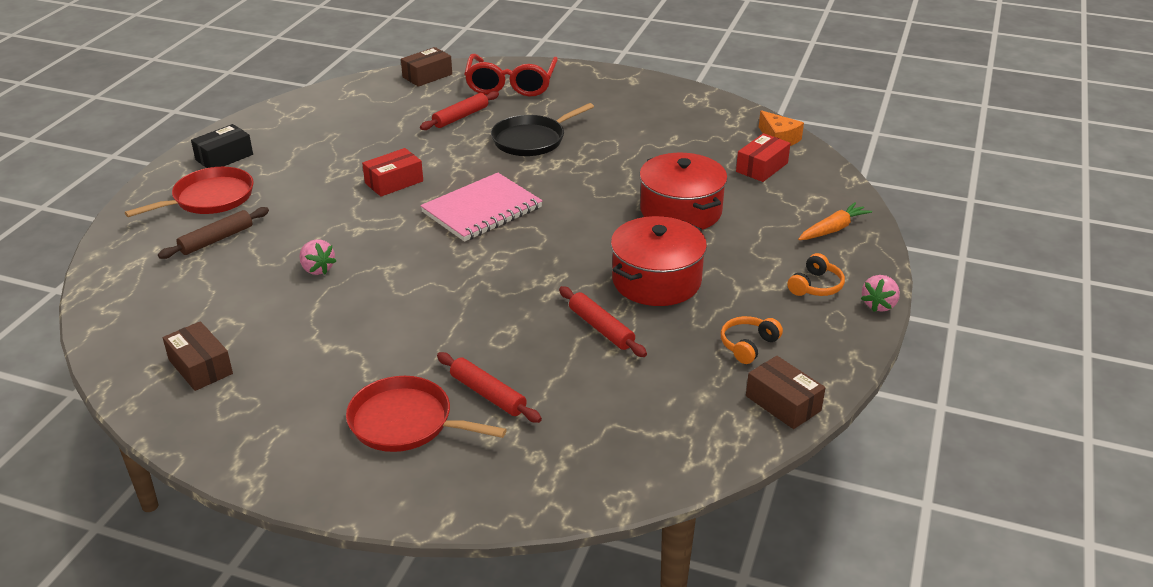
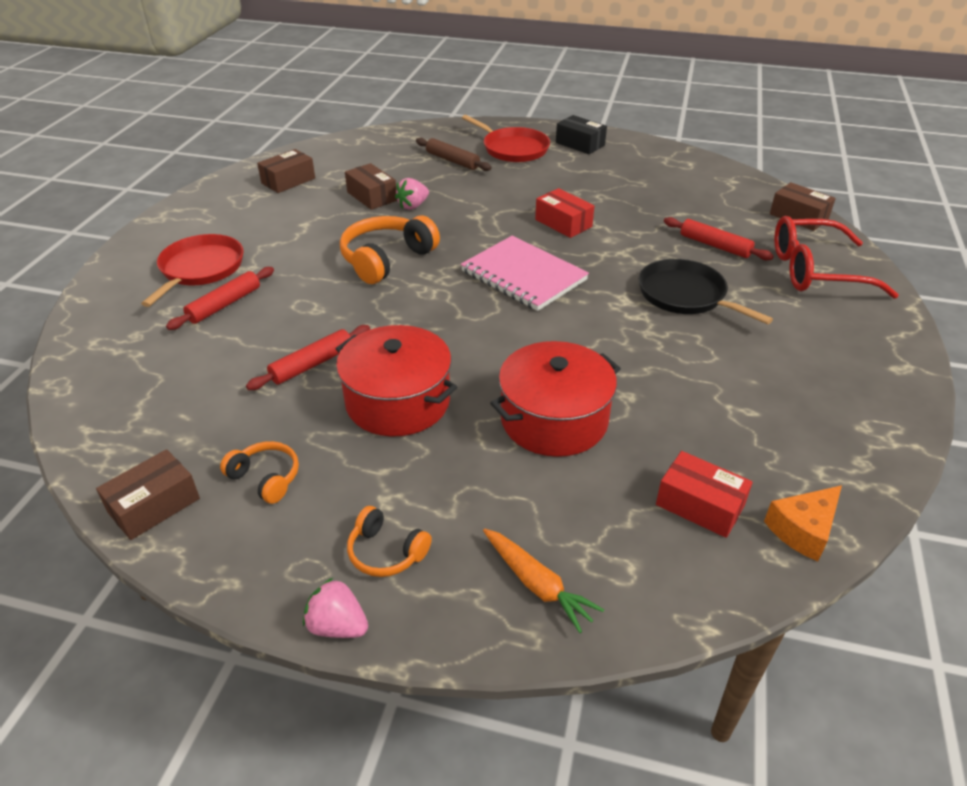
camera: 85 degrees right, 5 degrees up
none -> orange headphones [340,216,440,284]
none -> brown box [345,163,397,210]

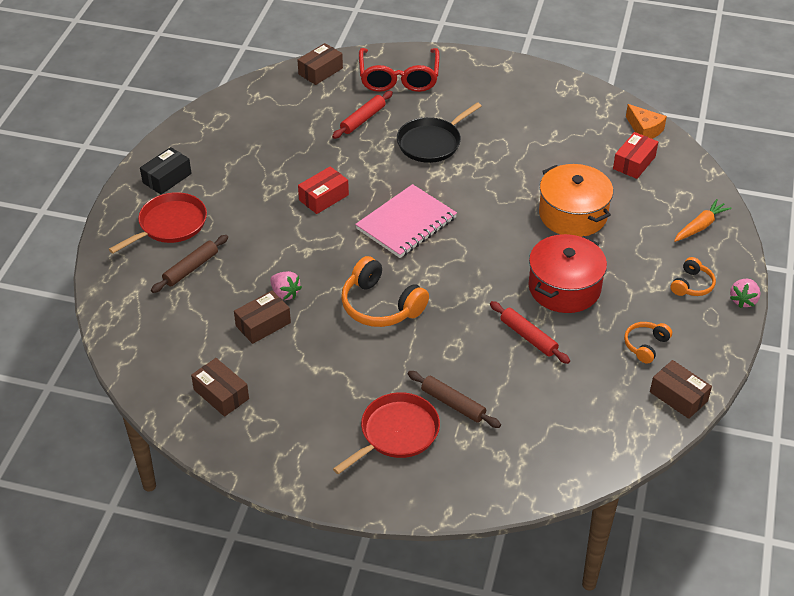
camera: 90 degrees left, 5 degrees up
red pan [141,234,244,307] -> red pan turned 120 degrees clockwise [333,392,440,474]
red rolling pin [166,267,274,330] -> brown rolling pin [408,371,501,428]
red pot [490,341,621,457] -> orange pot [539,164,613,237]

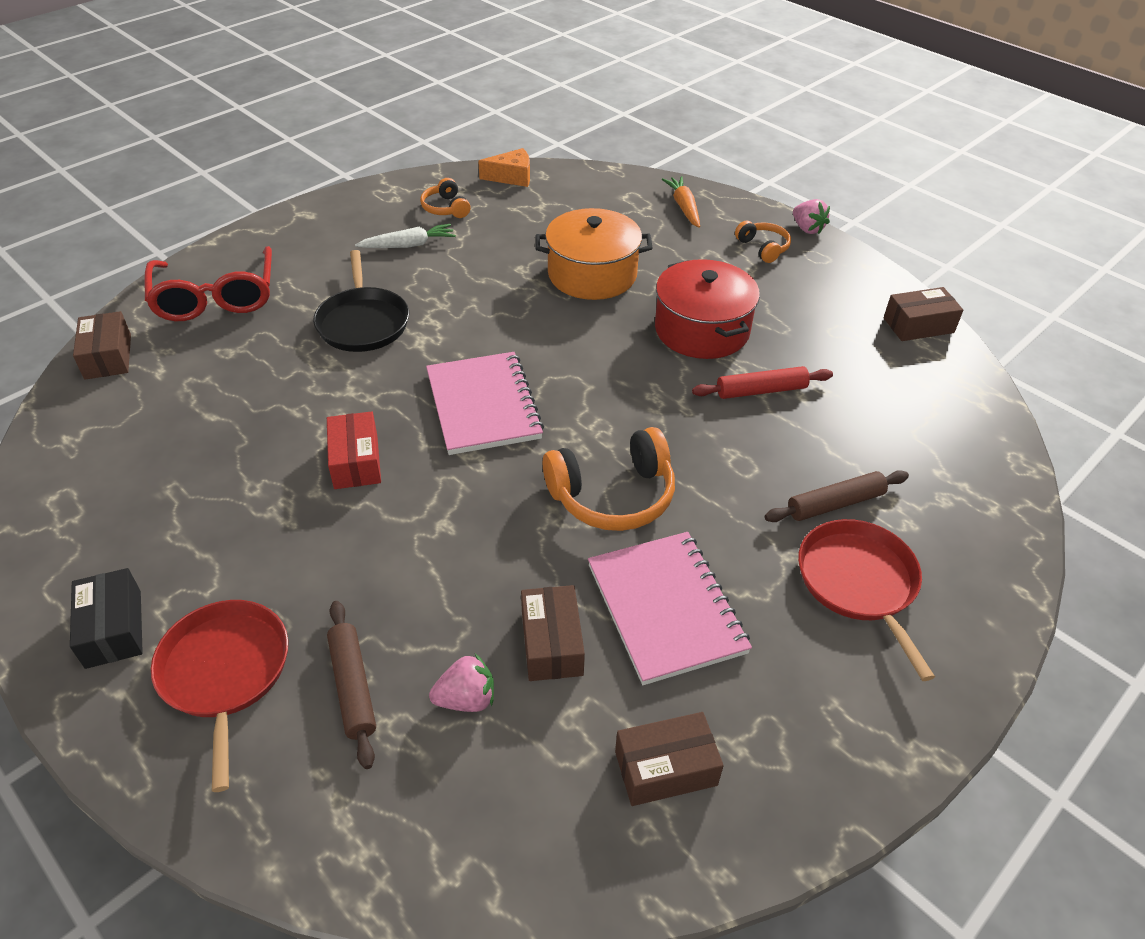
camera: 60 degrees left, 0 degrees up
pink strawberry [270,271,302,300] -> pink strawberry moved to [429,654,494,712]
red rolling pin [332,91,393,139] -> none
red glasses [359,48,440,92] -> red glasses turned 45 degrees clockwise [144,246,272,321]
red box [613,132,658,179] -> none
orange headphones [624,322,672,364] -> orange headphones moved to [420,178,471,218]
none -> white carrot [355,224,456,248]
none -> pink notebook [588,532,752,685]

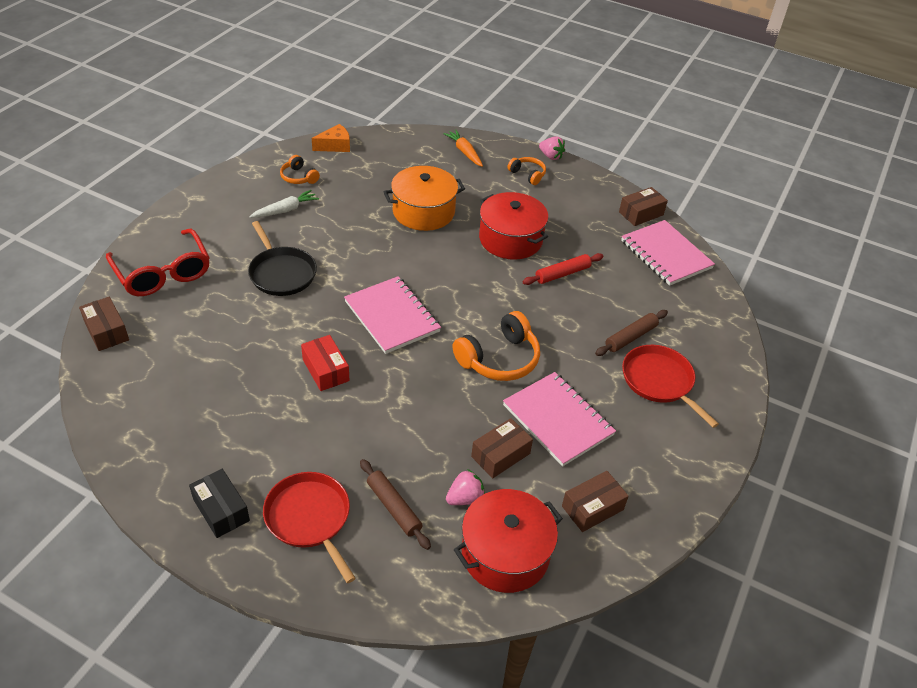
camera: 20 degrees left, 0 degrees up
brown box [521,585,585,681] -> brown box turned 75 degrees clockwise [471,418,533,478]
none -> red pot [454,489,563,593]
none -> pink notebook [621,220,715,286]

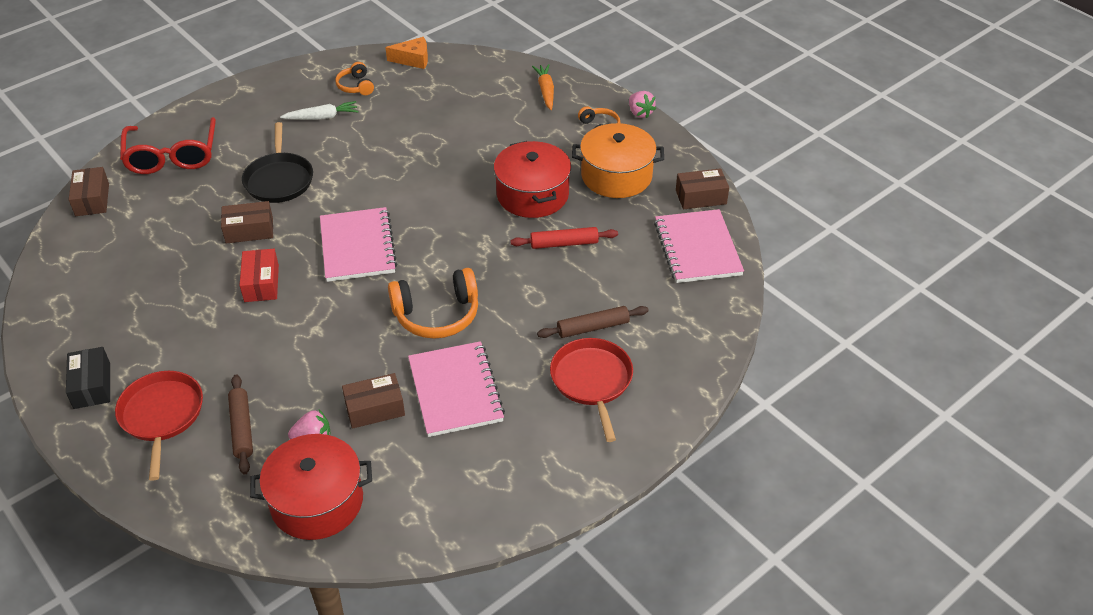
camera: 25 degrees right, 0 degrees up
orange pot [384,166,465,231] -> orange pot moved to [572,123,664,198]
brown box [562,471,629,532] -> brown box moved to [221,201,273,244]

